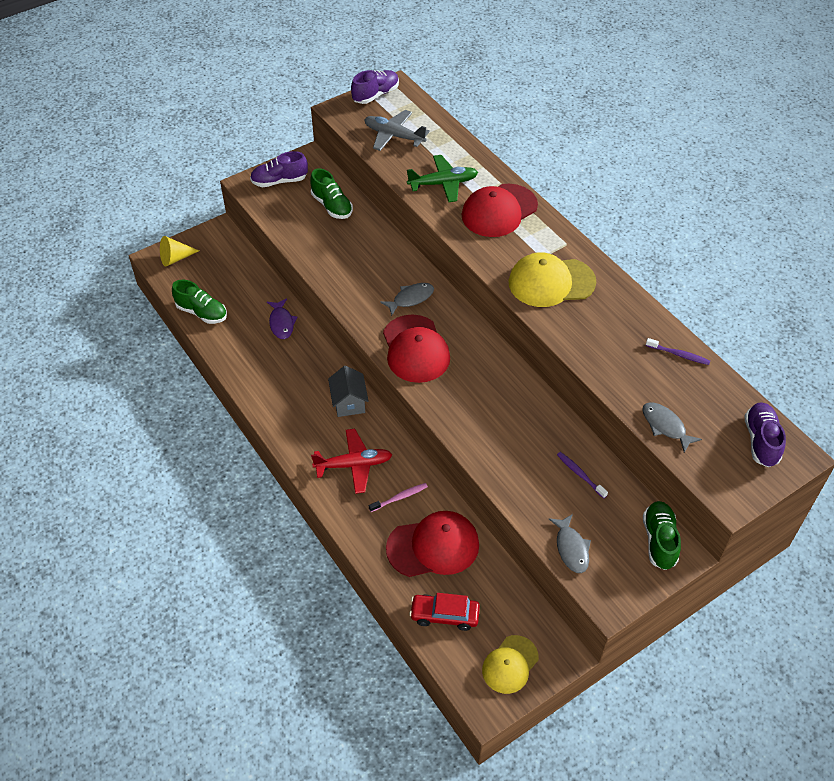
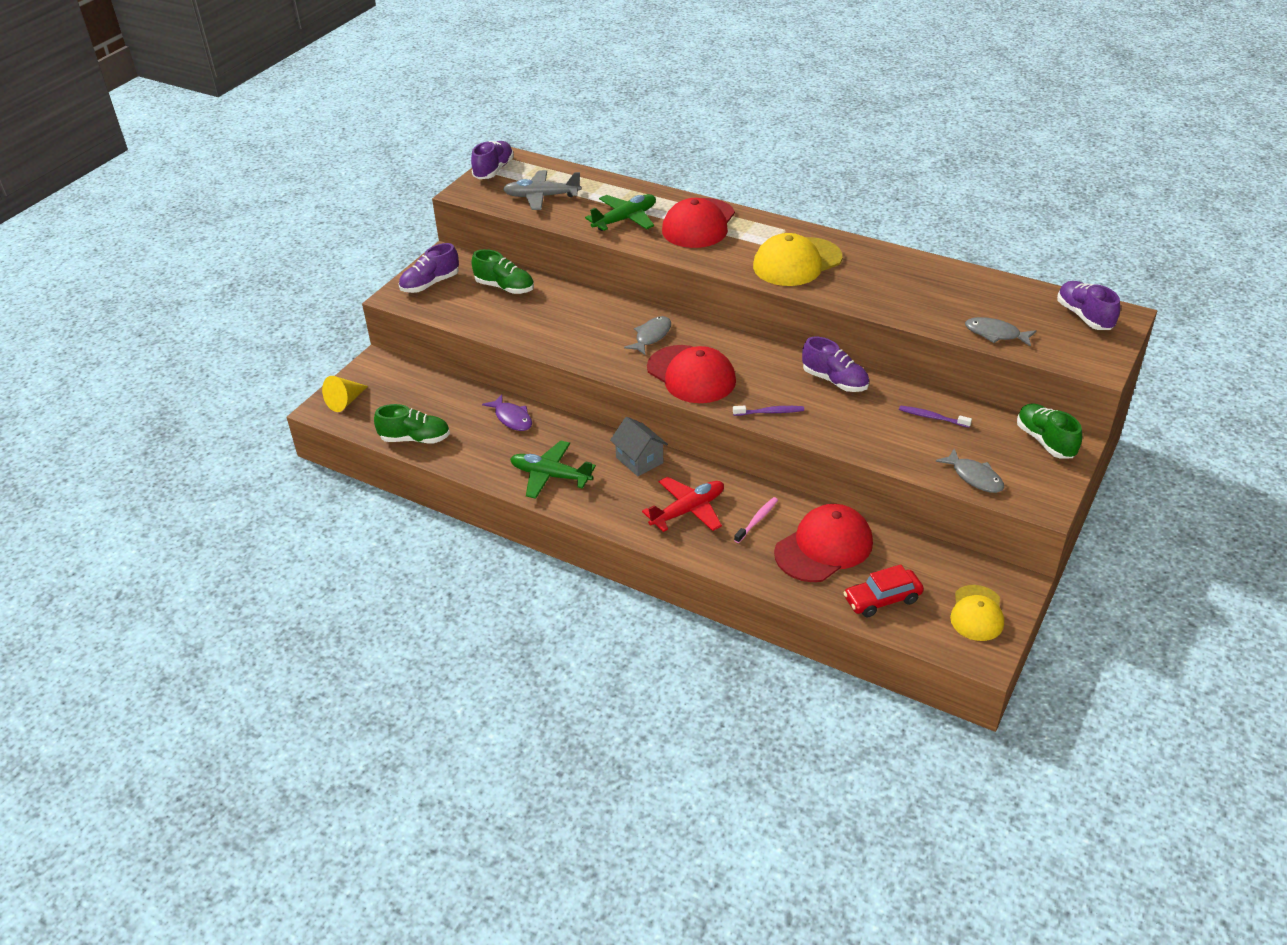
camera: 25 degrees left, 10 degrees down
purple toothbrush [646,338,710,365] -> purple toothbrush moved to [733,405,804,416]
none -> green plane [510,440,596,499]
none -> purple shoe [802,336,869,392]

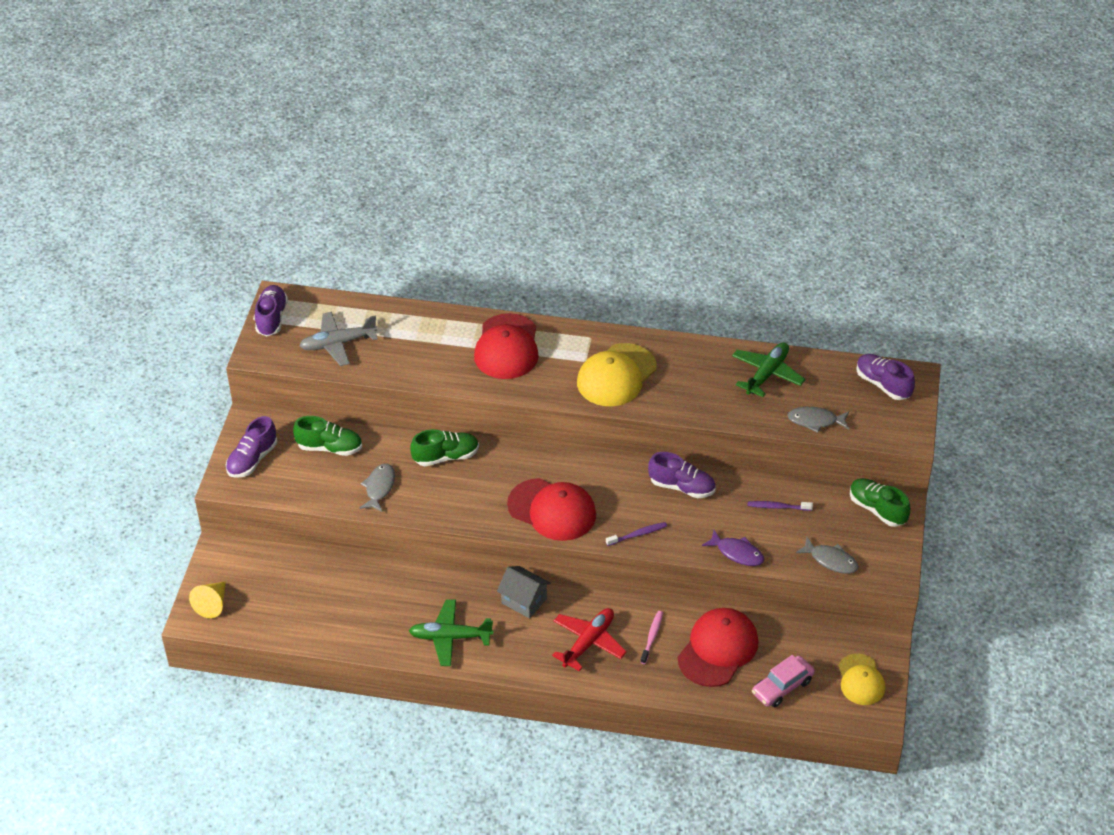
camera: 20 degrees left, 5 degrees up
green shoe [374,404,450,443] -> green shoe moved to [410,429,479,466]
purple fish [482,394,532,431] -> purple fish moved to [702,530,764,566]
green plane [585,194,656,231] -> green plane moved to [732,342,805,397]
grey fish [624,316,671,355] -> grey fish moved to [360,463,395,512]
red car [843,564,924,617] -> pink car [752,655,815,707]

